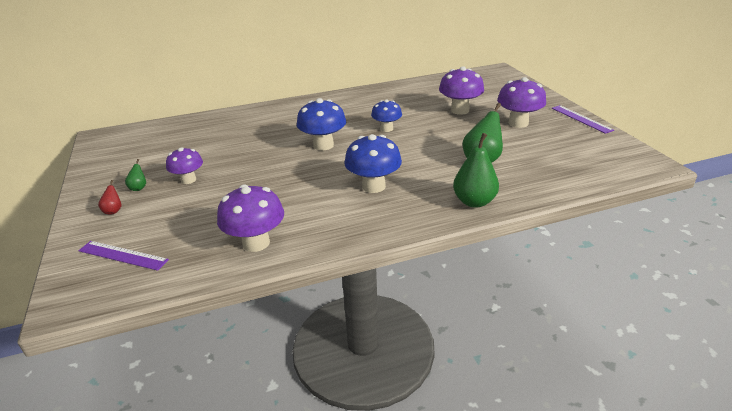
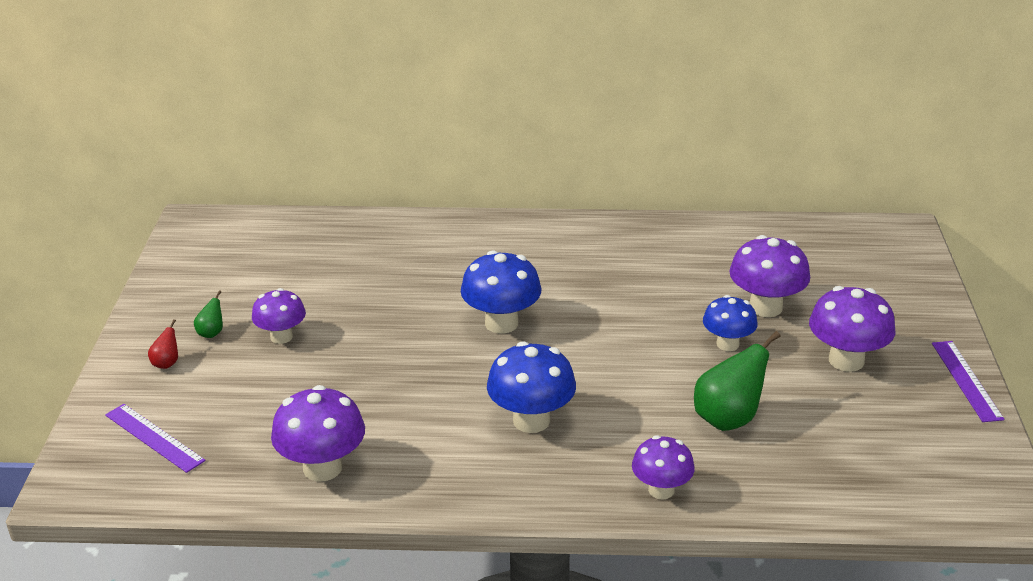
camera: 20 degrees right, 0 degrees up
blue mushroom [371,99,402,132] -> blue mushroom moved to [703,295,758,351]
green pear [453,133,499,208] -> purple mushroom [632,435,695,500]

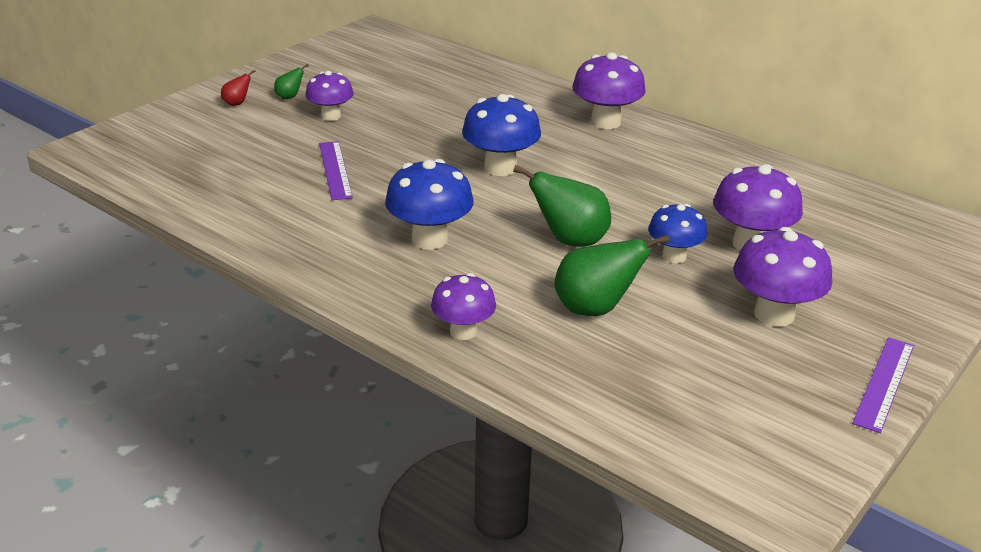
camera: 35 degrees right, 0 degrees up
purple ruler [105,404,206,473] -> purple ruler moved to [319,141,353,200]
purple mushroom [271,385,365,482] -> purple mushroom moved to [572,52,646,129]
none -> green pear [513,165,611,247]

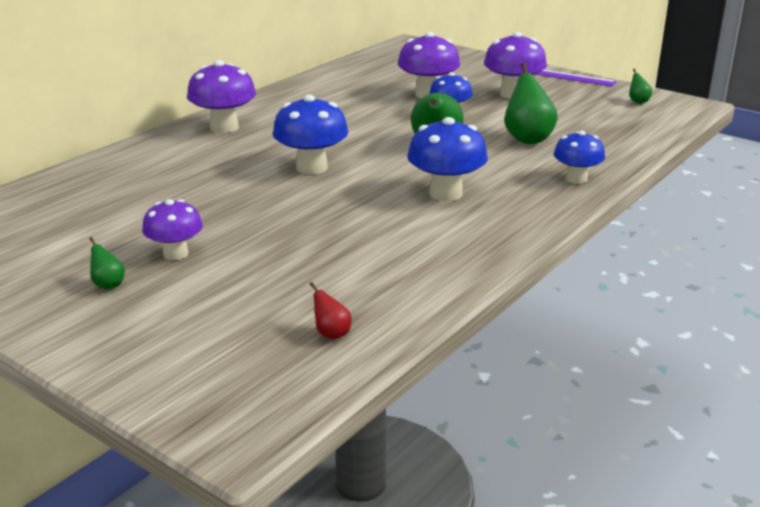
camera: 90 degrees left, 5 degrees down
red pear [221,70,256,106] -> red pear moved to [310,282,352,340]
purple ruler [319,141,353,200] -> none
purple mushroom [431,273,496,340] -> blue mushroom [554,130,605,184]
none -> green pear [629,69,652,104]

